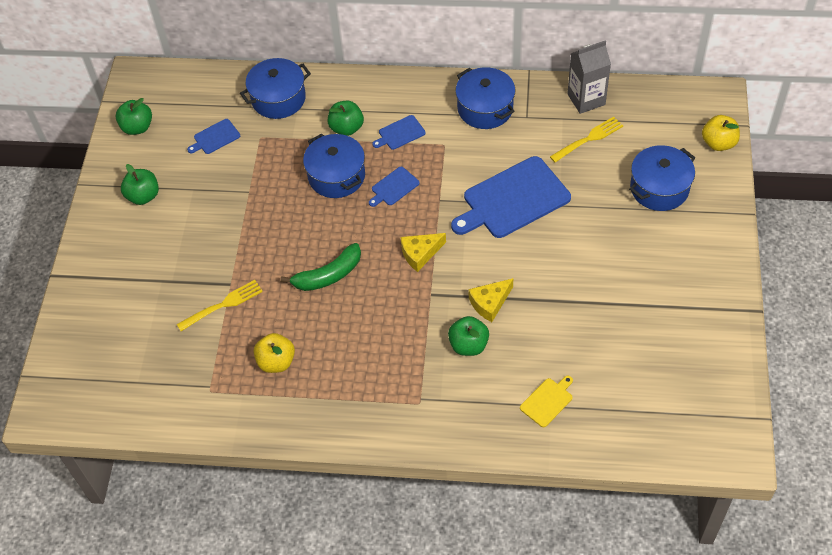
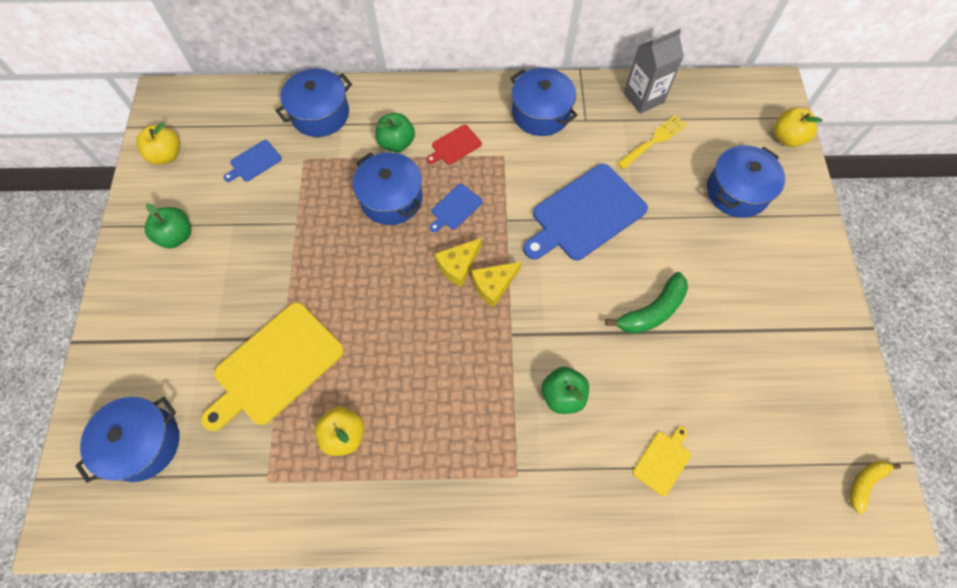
camera: 10 degrees left, 10 degrees up
green apple [115,98,152,135] -> yellow apple [136,122,180,165]
yellow fork [177,280,263,331] -> yellow cutting board [201,302,344,431]
green banana [280,243,361,291] -> green banana moved to [605,272,688,334]
blue cutting board [372,115,426,150] -> red cutting board [427,125,482,165]
yellow cheese [469,278,513,322] -> yellow cheese moved to [435,238,482,287]
none -> blue pot [75,397,179,483]
none -> yellow banana [850,461,901,514]

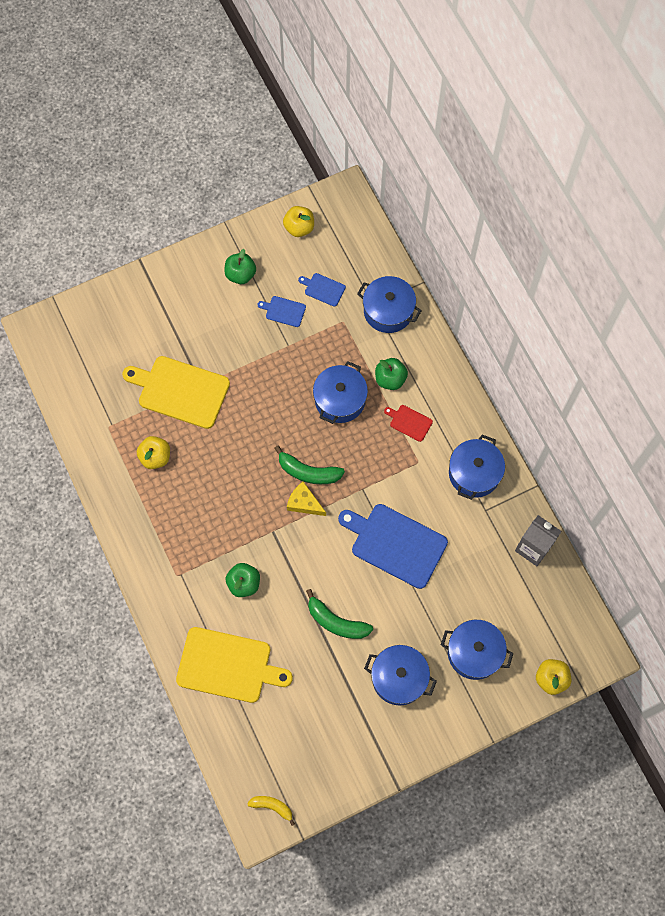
camera: 65 degrees right, 5 degrees up
blue pot [75,397,179,483] -> blue pot moved to [364,645,437,705]
blue cutting board [430,184,483,232] -> blue cutting board moved to [258,296,306,327]
yellow cheese [435,238,482,287] -> green banana [274,445,345,484]
yellow fork [617,115,687,169] -> none
yellow cutting board [633,426,691,496] -> yellow cutting board [176,627,293,703], size x2.18

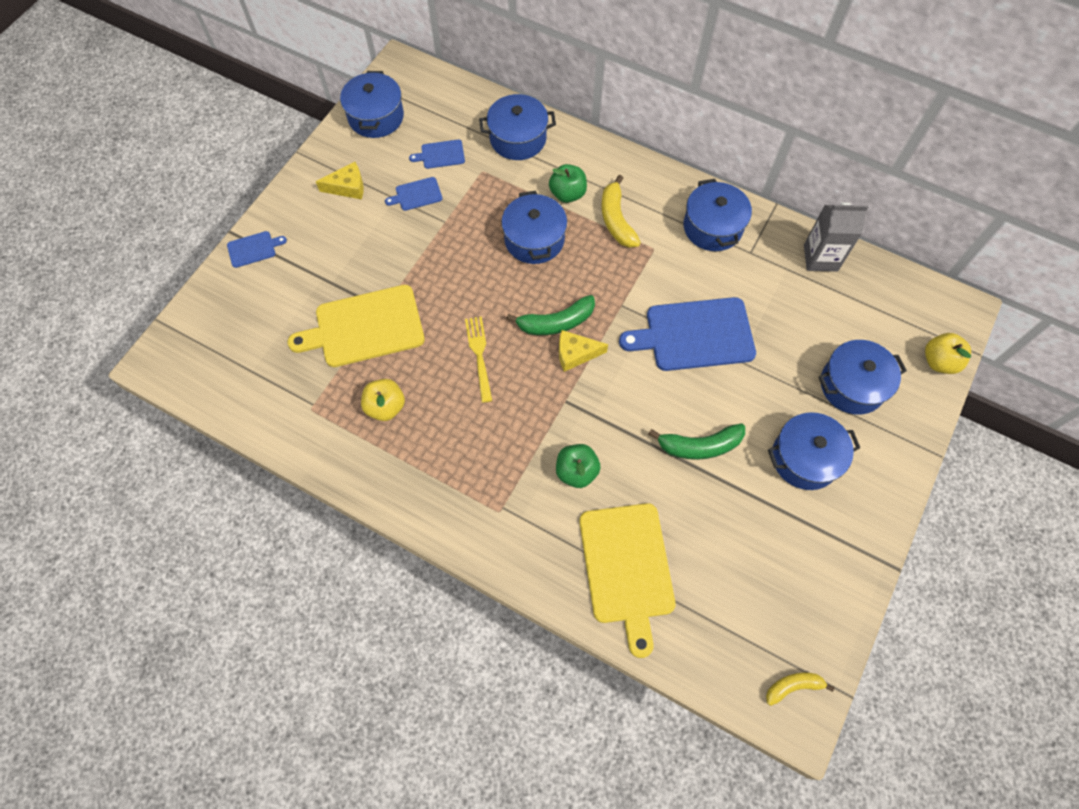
camera: 35 degrees left, 5 degrees down
yellow cutting board [176,627,293,703] -> yellow cutting board turned 105 degrees clockwise [579,503,675,658]
green apple [224,249,256,284] -> yellow cheese [316,162,364,199]
yellow apple [283,206,314,237] -> blue pot [340,71,404,138]
red cutting board [384,405,433,442] -> yellow banana [601,175,641,248]
none -> blue cutting board [227,231,287,268]
none -> yellow fork [465,316,492,403]

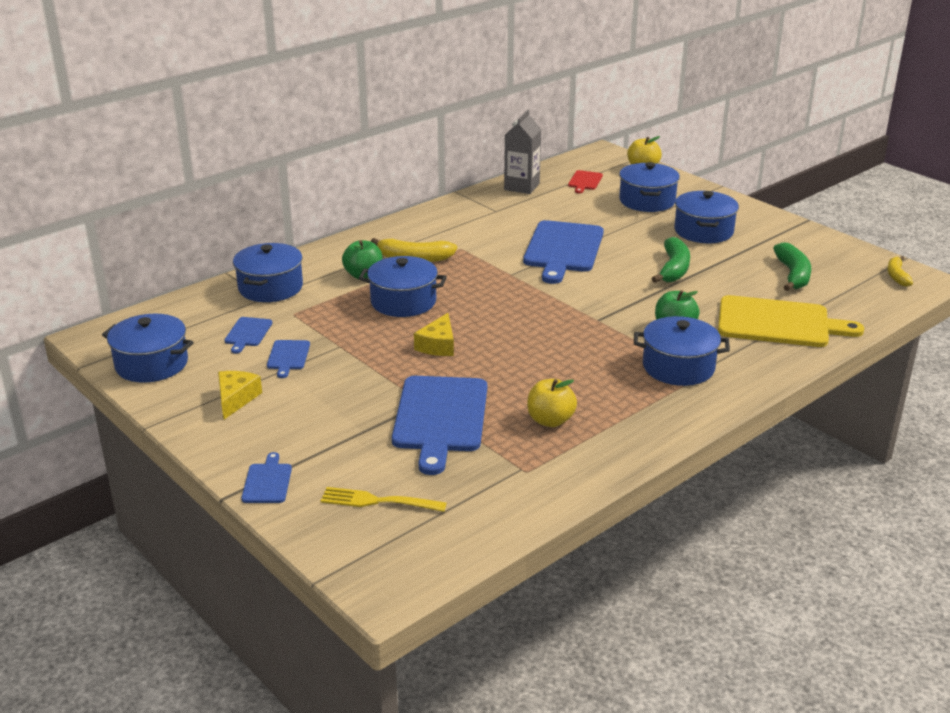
camera: 70 degrees left, 35 degrees down
yellow cutting board [288,285,425,367] -> blue cutting board [392,376,487,475]
yellow fork [465,316,492,403] -> yellow fork moved to [321,487,447,512]
green banana [506,295,595,335] -> green banana moved to [773,242,811,291]
yellow cheese [559,330,608,372] -> yellow cheese moved to [414,313,454,356]
blue pot [684,179,752,251] -> blue pot moved to [634,316,730,386]
none -> red cutting board [568,170,603,193]

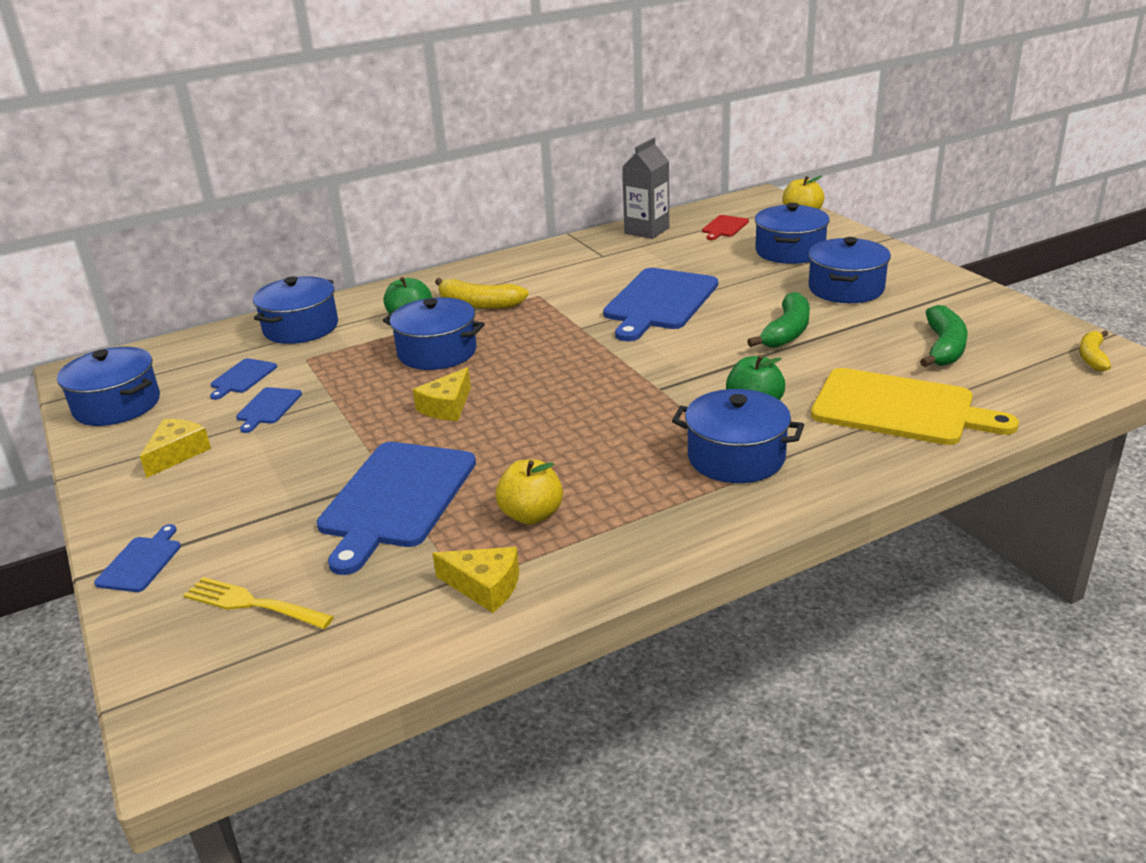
camera: 15 degrees right, 0 degrees up
none -> yellow cheese [432,547,519,613]

